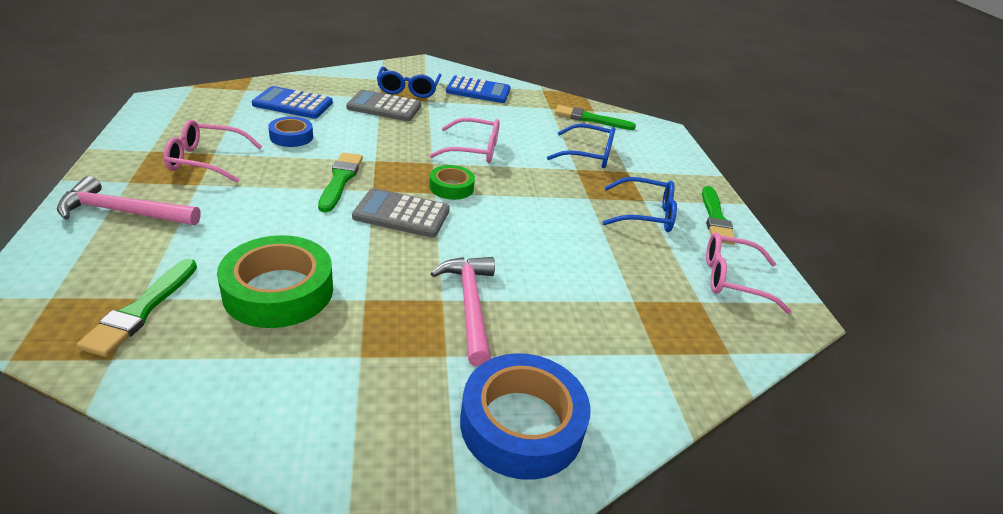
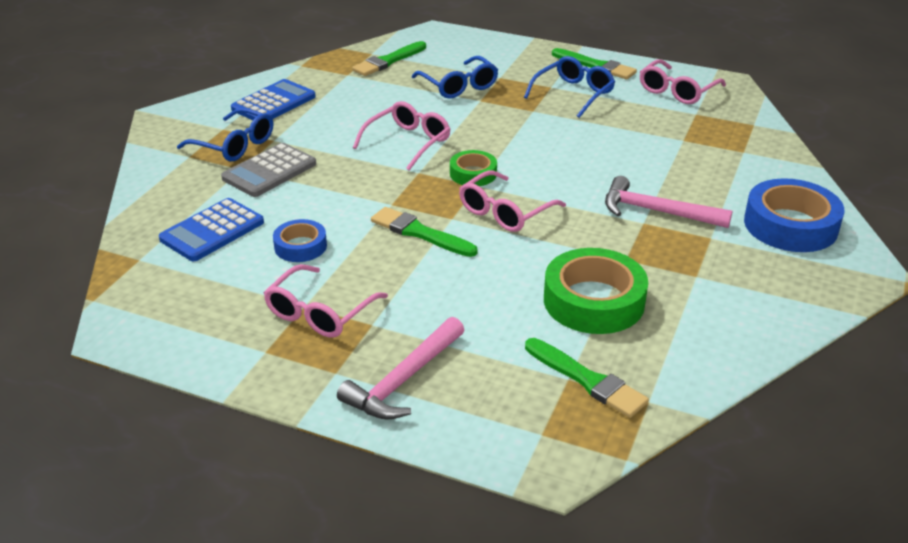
camera: 55 degrees left, 0 degrees up
grey calculator [352,188,450,238] -> pink glasses [459,171,566,232]
blue glasses [547,124,615,168] -> blue glasses turned 105 degrees clockwise [412,56,498,99]

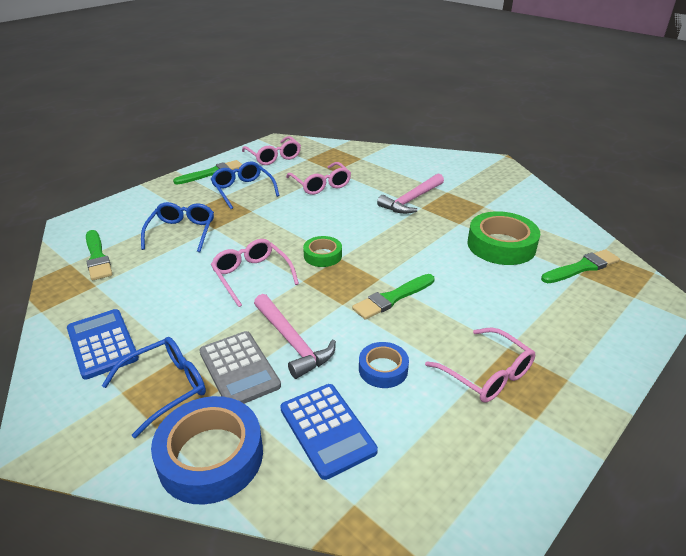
camera: 70 degrees left, 0 degrees up
pink hammer [337,317,464,420] -> pink hammer moved to [254,294,336,379]
blue glasses [412,56,498,99] -> blue glasses turned 75 degrees counterclockwise [141,202,214,252]
pink glasses [459,171,566,232] -> pink glasses moved to [286,162,351,195]
blue tape [744,178,844,252] -> blue tape moved to [151,396,263,505]

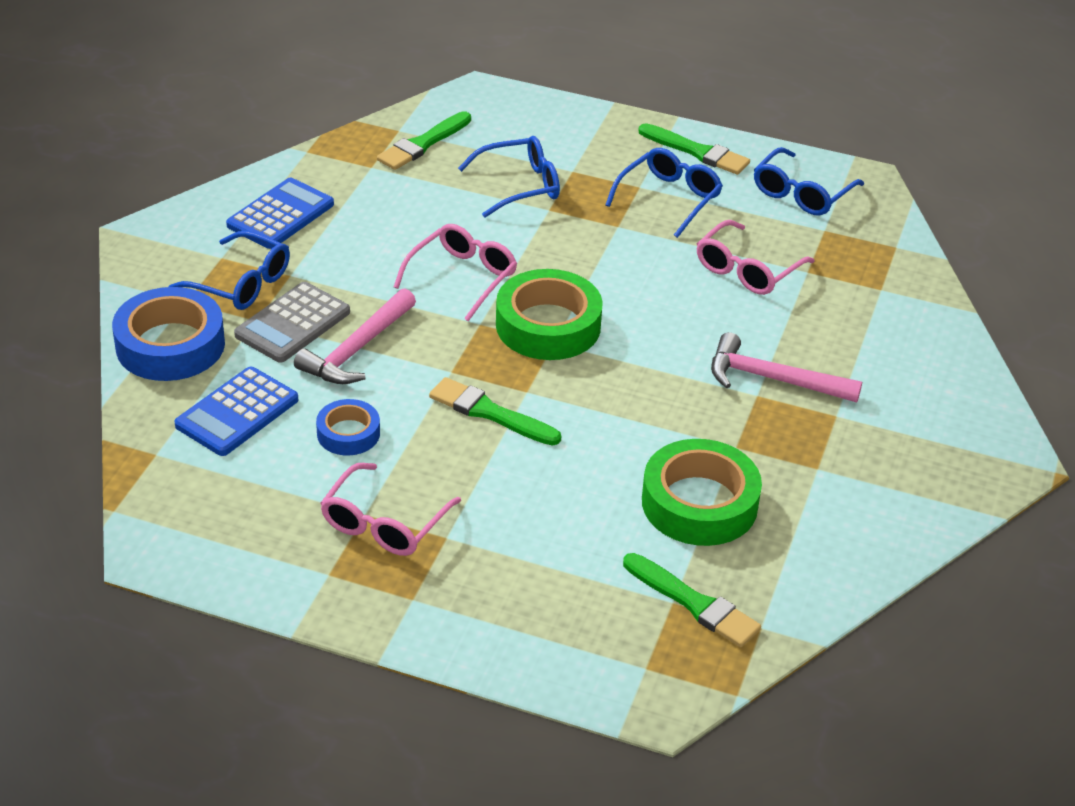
camera: 65 degrees right, 5 degrees up
pink glasses [242,136,301,165] -> blue glasses [754,147,864,215]
green tape [303,236,342,267] -> green tape [496,269,603,360], size x1.80

